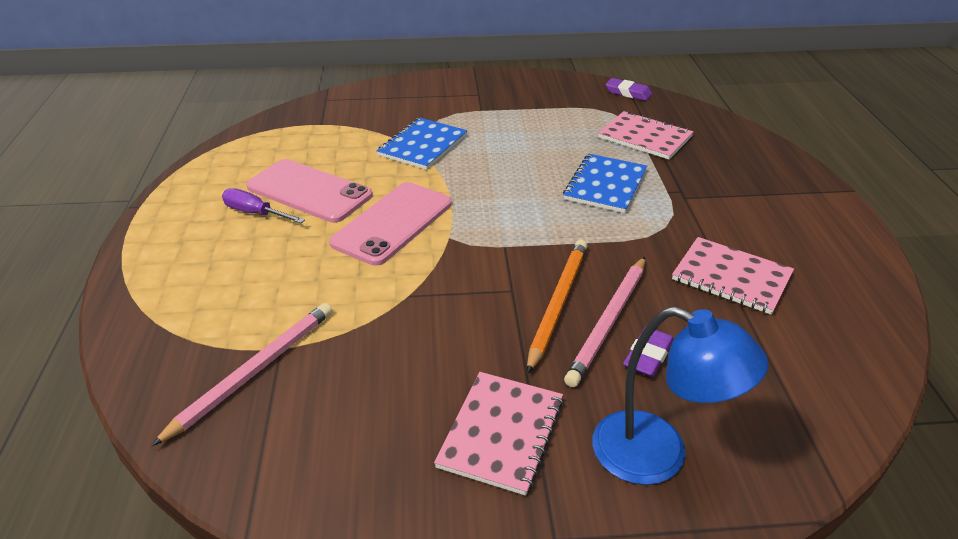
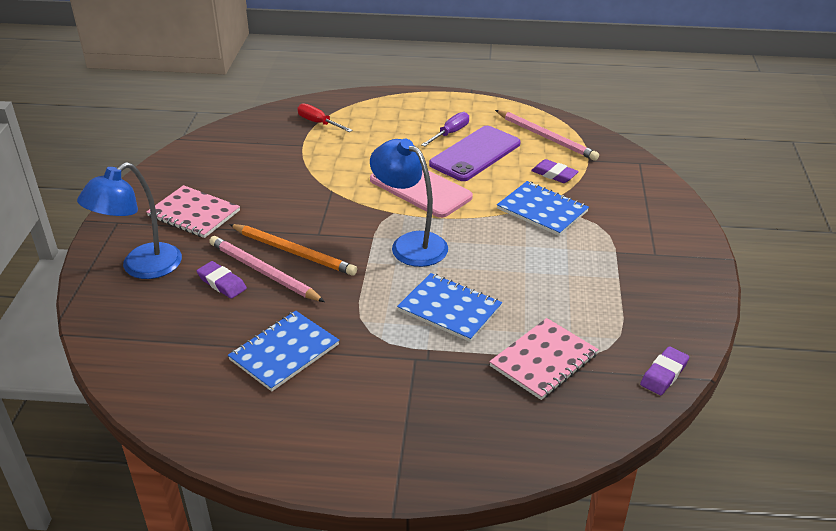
camera: 100 degrees right, 0 degrees up
pink pencil [151,303,332,447] -> pink pencil moved to [495,110,599,161]
pink phone [246,159,372,223] -> purple phone [429,126,521,181]
pink notebook [672,237,794,315] -> blue notebook [228,311,339,391]
none -> red screwdriver [297,103,353,132]
none -> blue lamp [370,139,448,267]
none -> purple eraser [531,159,579,183]

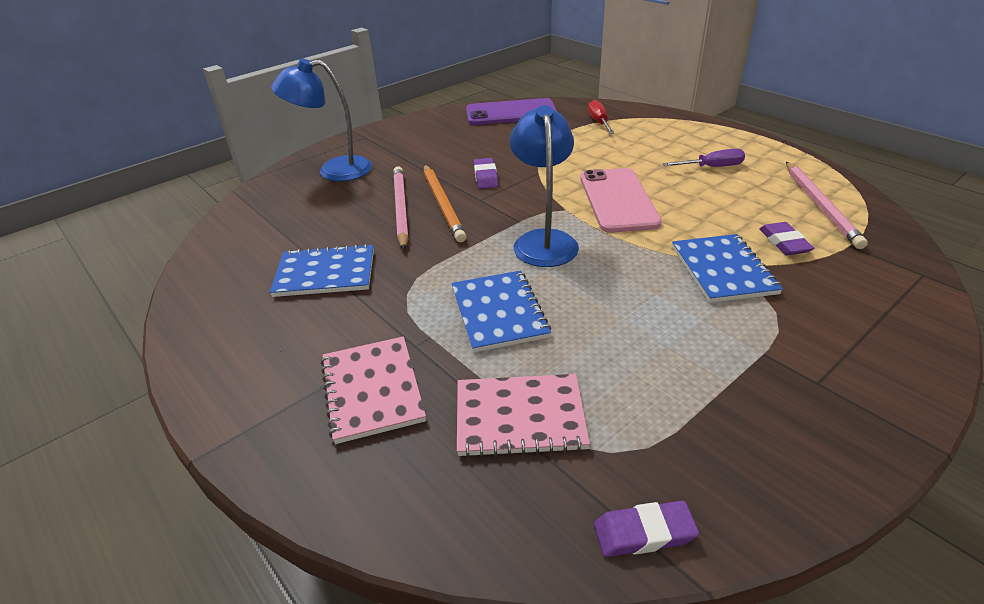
camera: 45 degrees right, 0 degrees up
pink notebook [146,185,240,238] -> pink notebook moved to [321,336,426,444]
purple eraser [197,261,247,299] -> purple eraser moved to [474,158,498,189]
purple phone [429,126,521,181] -> purple phone moved to [466,98,557,125]

